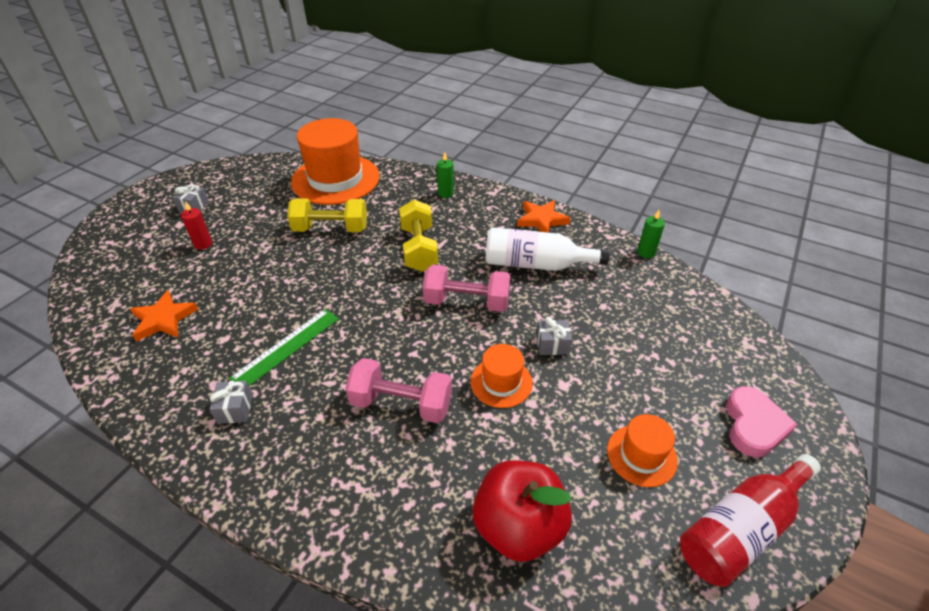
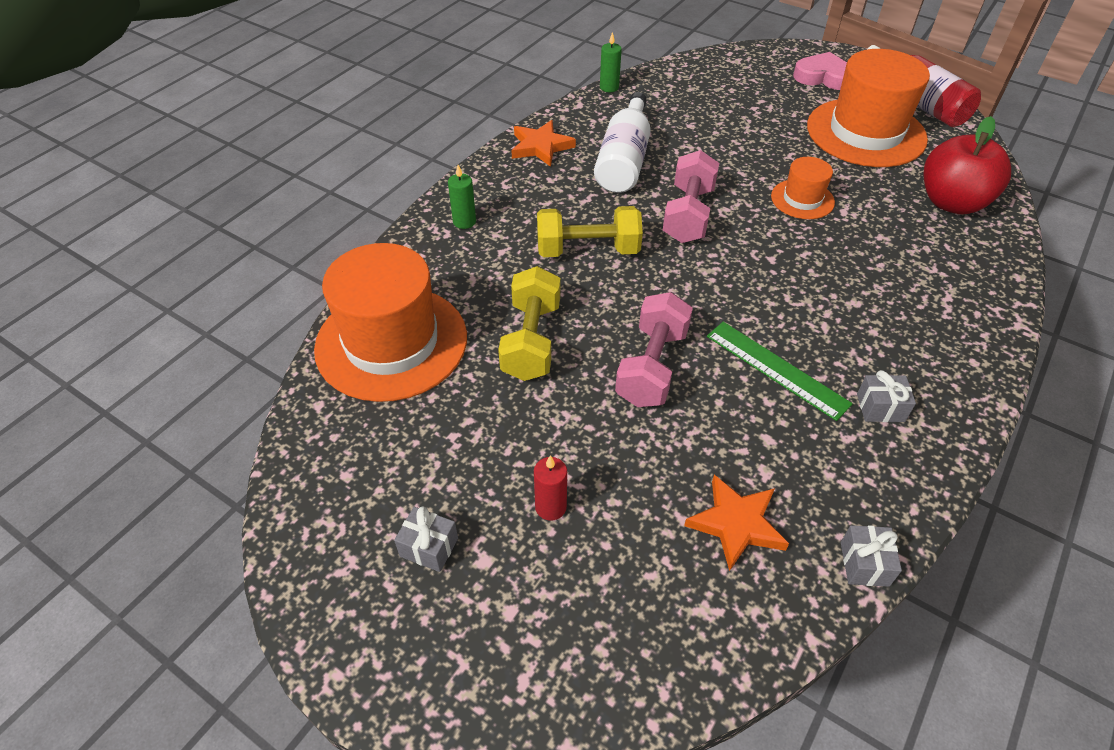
camera: 85 degrees left, 5 degrees up
pink dumbbell [345,358,452,423] -> pink dumbbell moved to [615,292,693,407]
grey gift [537,317,572,355] -> grey gift moved to [841,525,902,587]
orange hat [607,414,678,487] -> orange hat [807,49,930,167], size x2.04

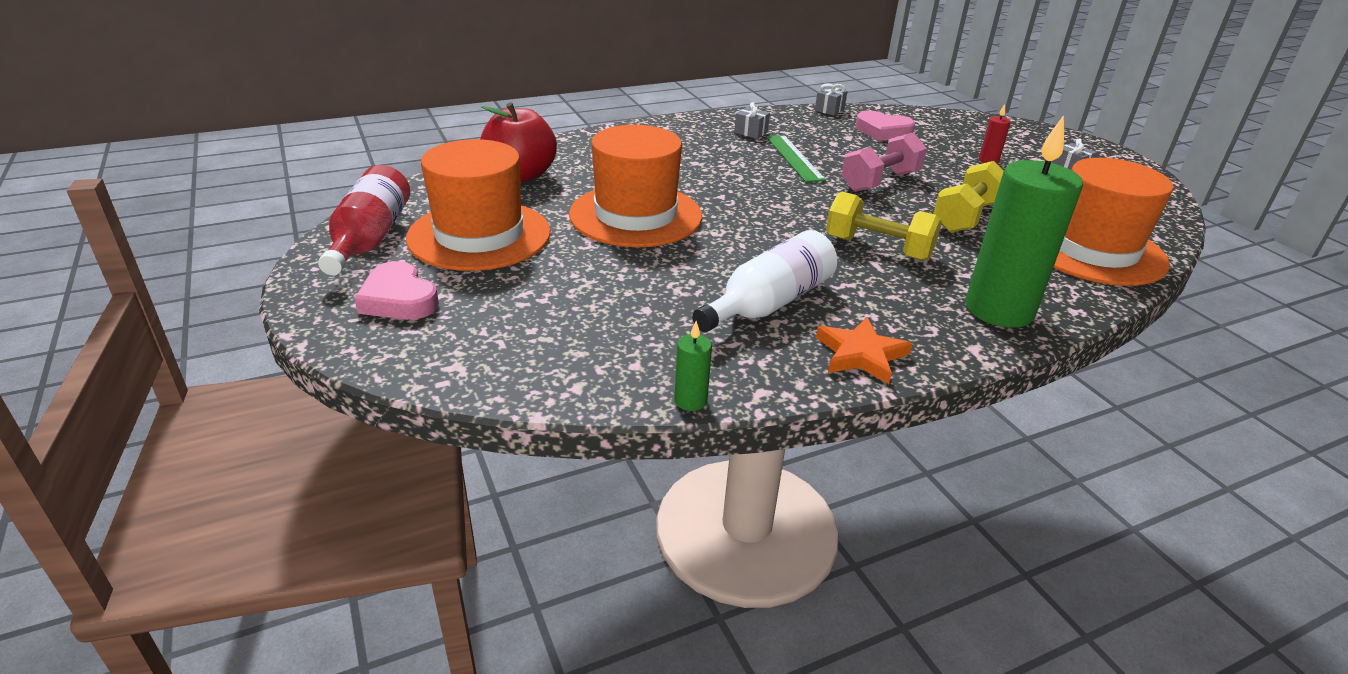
camera: 150 degrees left, 15 degrees down
green candle [448,165,476,229] -> green candle [966,115,1083,328], size x2.45
pink dumbbell [663,150,719,243] -> none
orange star [684,475,789,571] -> pink heart [855,110,915,141]
orange hat [771,157,835,219] -> orange hat [569,125,702,247], size x2.04

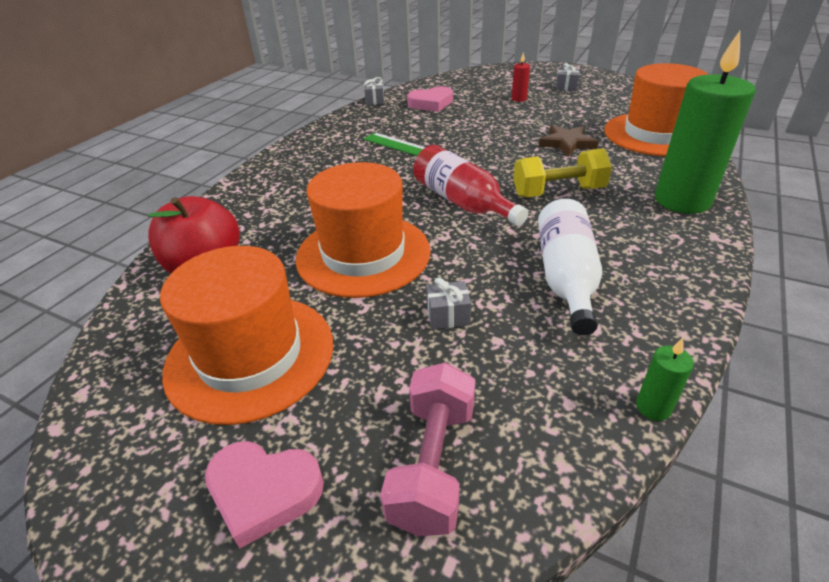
camera: 35 degrees left, 5 degrees up
red bottle [318,165,410,275] -> red bottle moved to [413,145,528,226]
grey gift [734,102,770,139] -> grey gift moved to [426,278,471,330]
orange star [816,317,912,384] -> none
pink dumbbell [842,132,927,192] -> pink dumbbell moved to [380,363,475,537]
yellow dumbbell [933,161,1004,232] -> brown star [539,125,599,157]

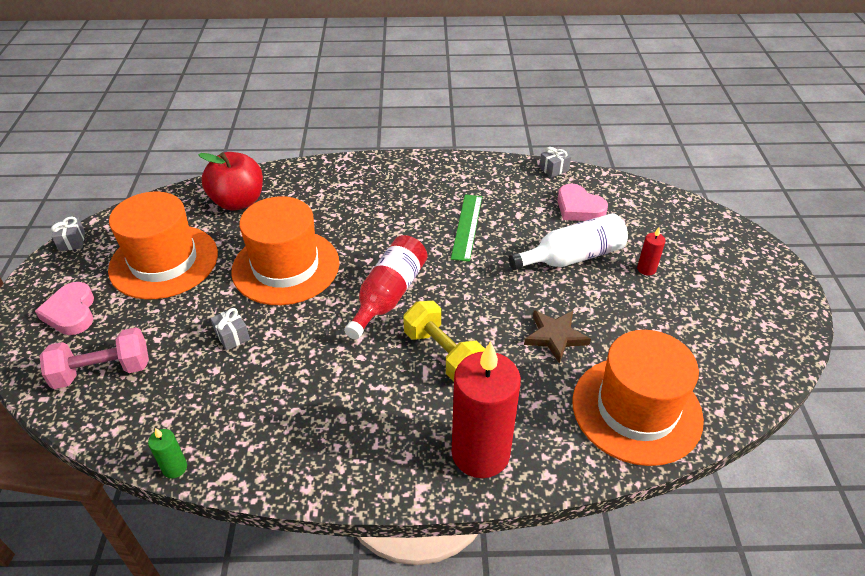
camera: 60 degrees right, 5 degrees up
white bottle [538,199,602,336] -> white bottle moved to [509,213,628,270]
grey gift [555,63,580,91] -> grey gift moved to [51,217,85,252]
green candle [655,31,756,214] -> red candle [452,341,521,478]

